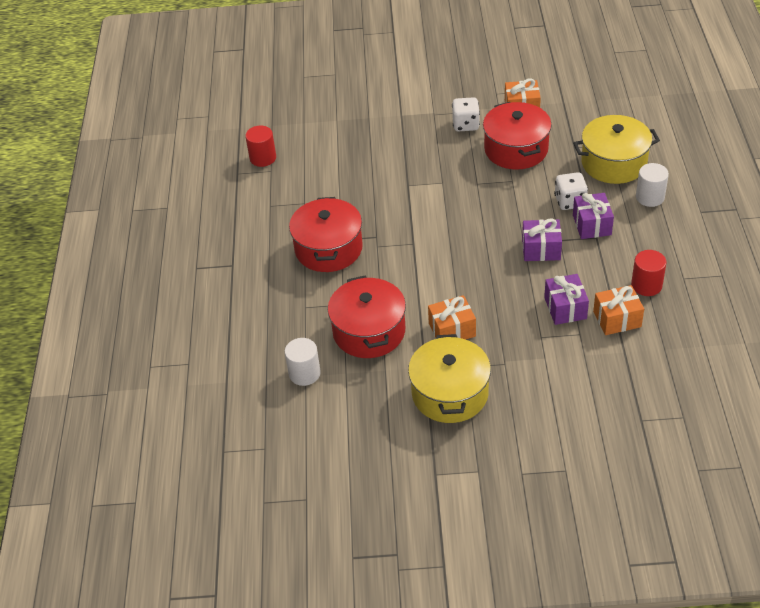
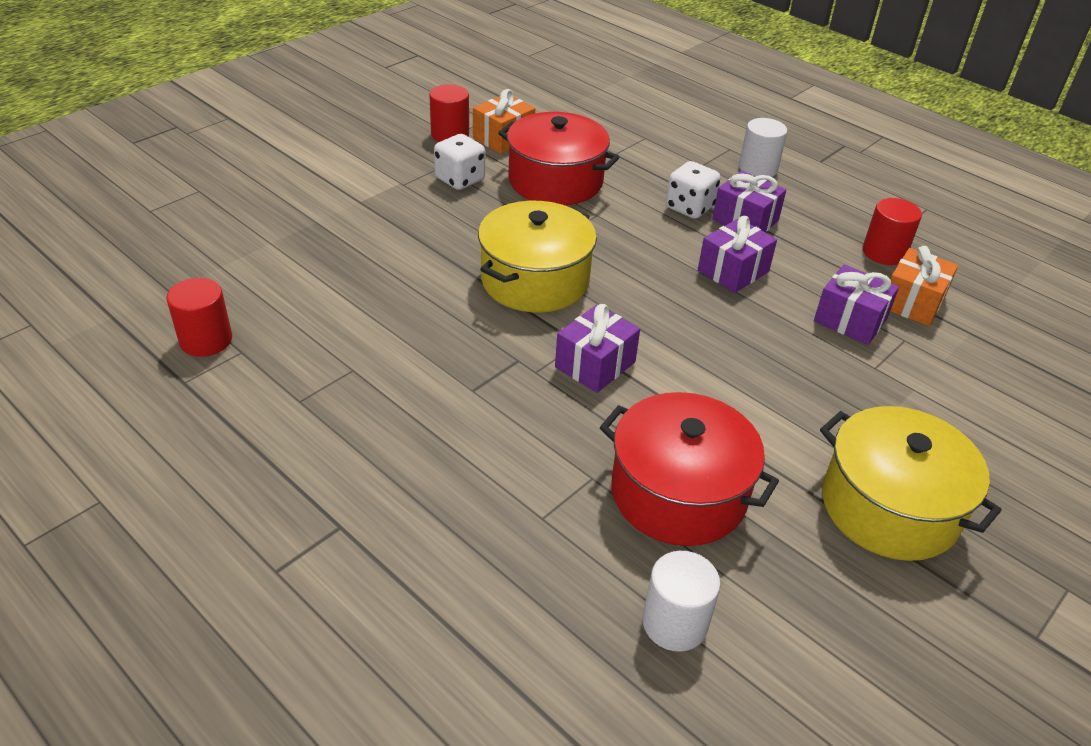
camera: 50 degrees left, 5 degrees down
red pot [289,197,363,272] -> none
orange gift [428,295,476,340] -> none
yellow pot [573,115,660,184] -> yellow pot moved to [478,201,597,313]
none -> red cylinder [429,84,469,142]
none -> purple gift [555,304,640,393]

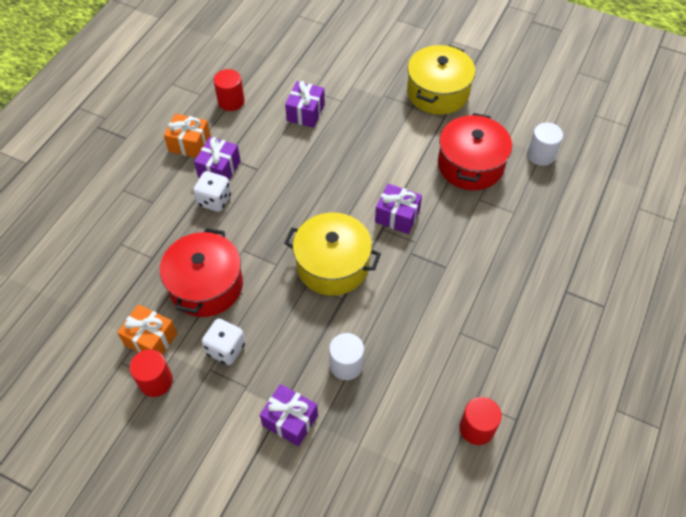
camera: 105 degrees left, 15 degrees up
purple gift [698,216,777,293] -> purple gift moved to [260,384,318,446]
white cylinder [739,118,787,177] -> white cylinder moved to [329,333,364,380]
orange gift [890,246,958,326] -> orange gift moved to [164,113,211,158]

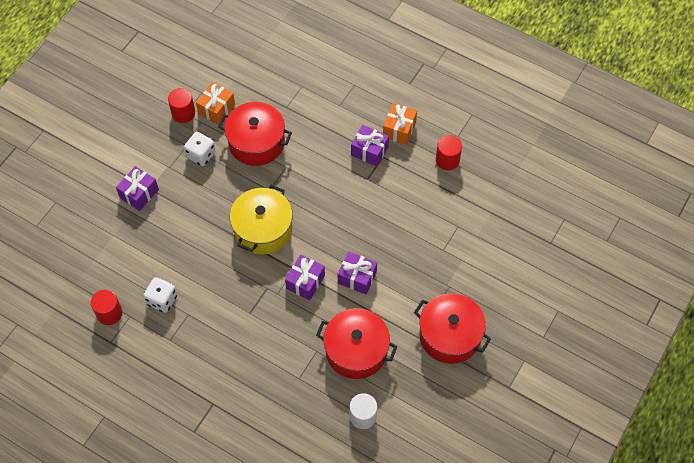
camera: 95 degrees right, 5 degrees up
white dice [193,171,231,212] -> white dice moved to [143,277,177,313]
purple gift [285,81,325,128] -> purple gift moved to [338,251,377,294]
white cylinder [329,333,364,380] -> none
yellow pot [407,45,475,115] -> red pot [414,293,491,364]

